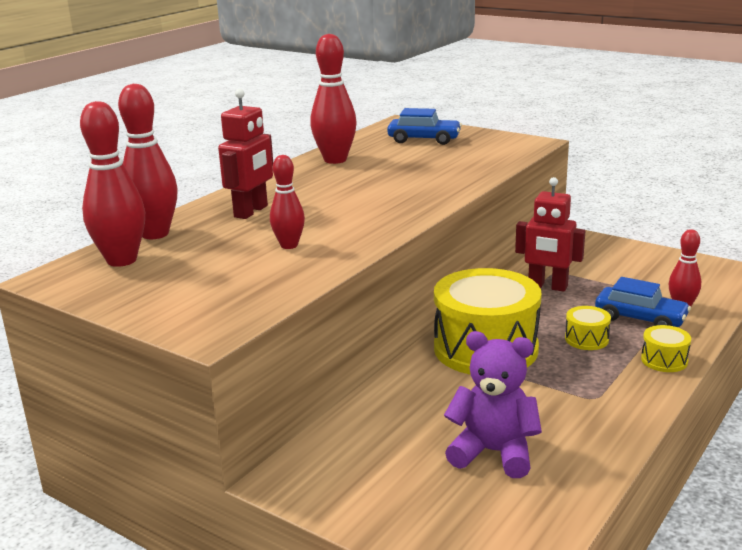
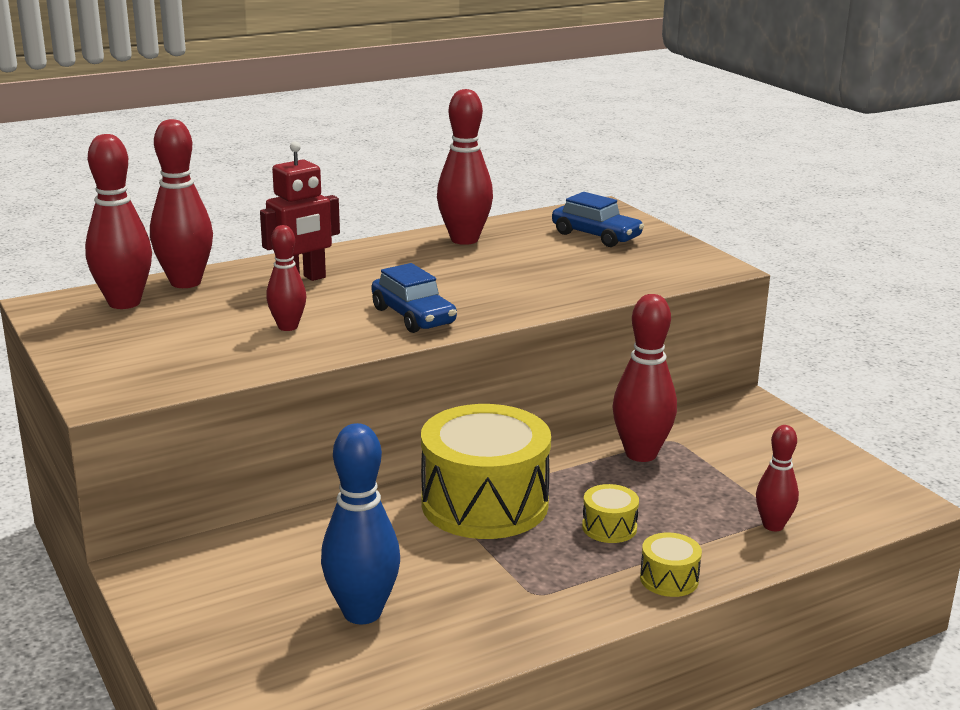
camera: 25 degrees right, 0 degrees up
purple teddy bear [444,331,542,478] -> blue bowling pin [321,423,400,624]
red robot [515,177,585,292] -> red bowling pin [612,294,677,462]
blue car [595,277,691,327] -> blue car moved to [372,263,457,333]

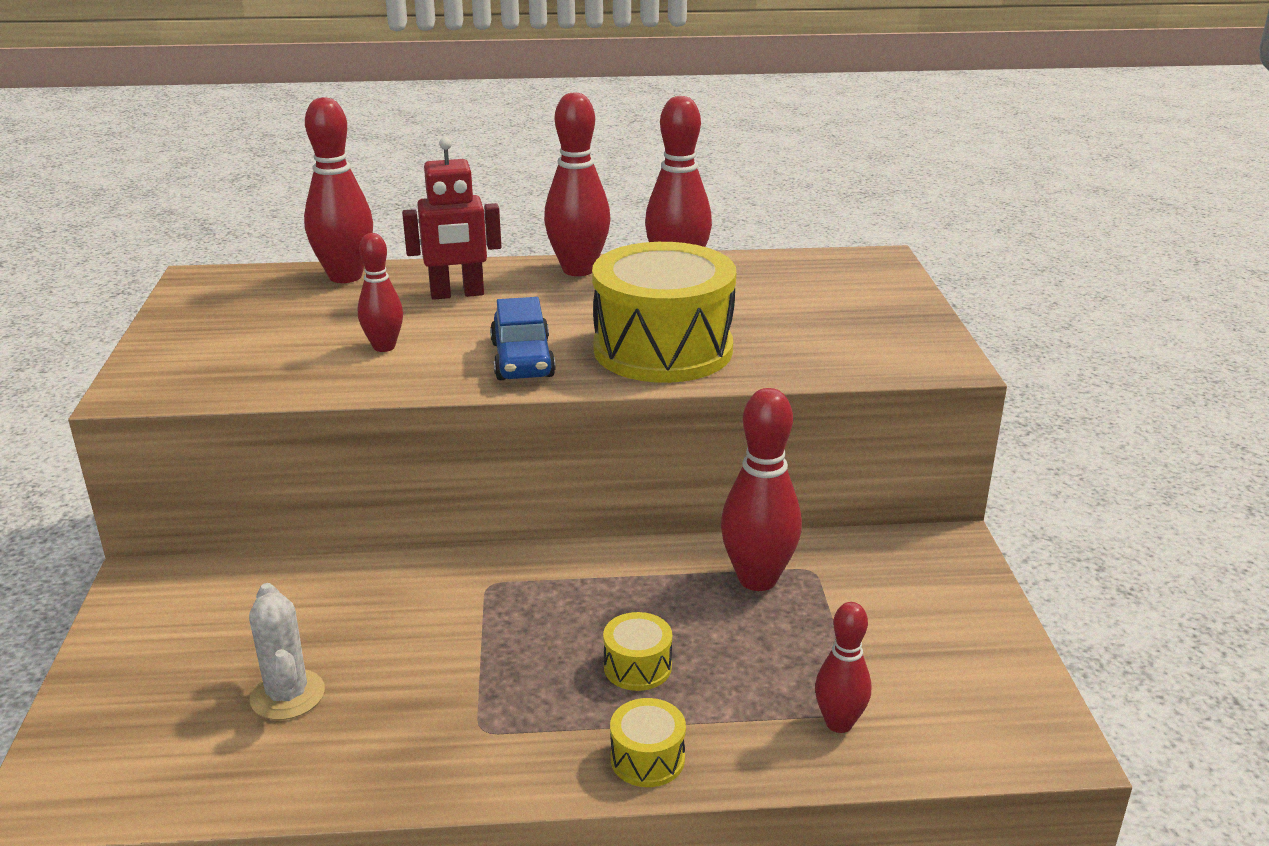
camera: 25 degrees right, 5 degrees up
red bowling pin [85,134,152,309] -> red bowling pin moved to [544,92,611,276]
blue bowling pin [321,423,400,624] -> white cactus [249,583,325,720]
yellow drum [421,404,551,539] -> yellow drum moved to [592,242,736,383]
blue car [552,192,644,247] -> none

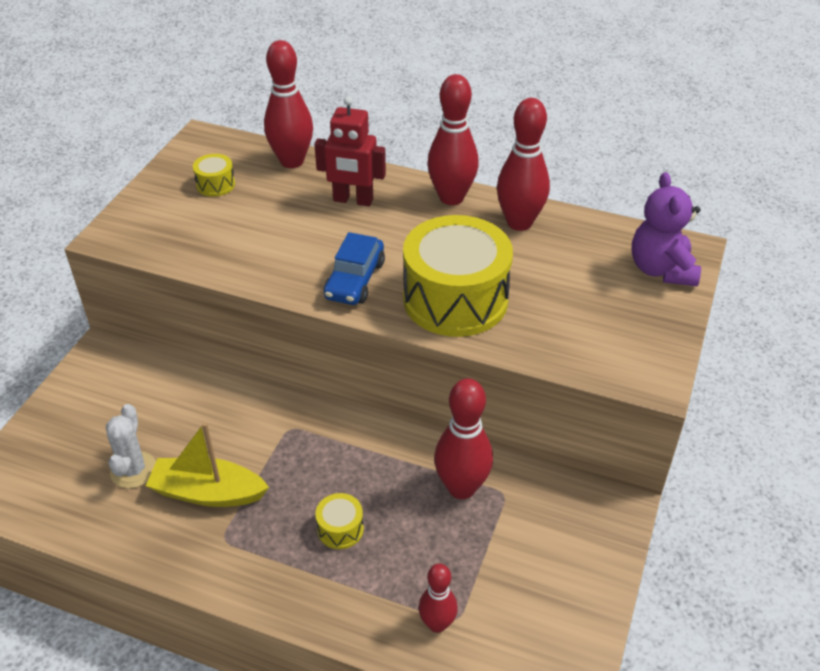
camera: 25 degrees right, 15 degrees up
red bowling pin [358,233,403,352] -> none
yellow drum [610,698,686,787] -> yellow drum moved to [193,154,235,197]
none -> yellow boat [146,422,269,507]
none -> purple teddy bear [632,172,701,286]

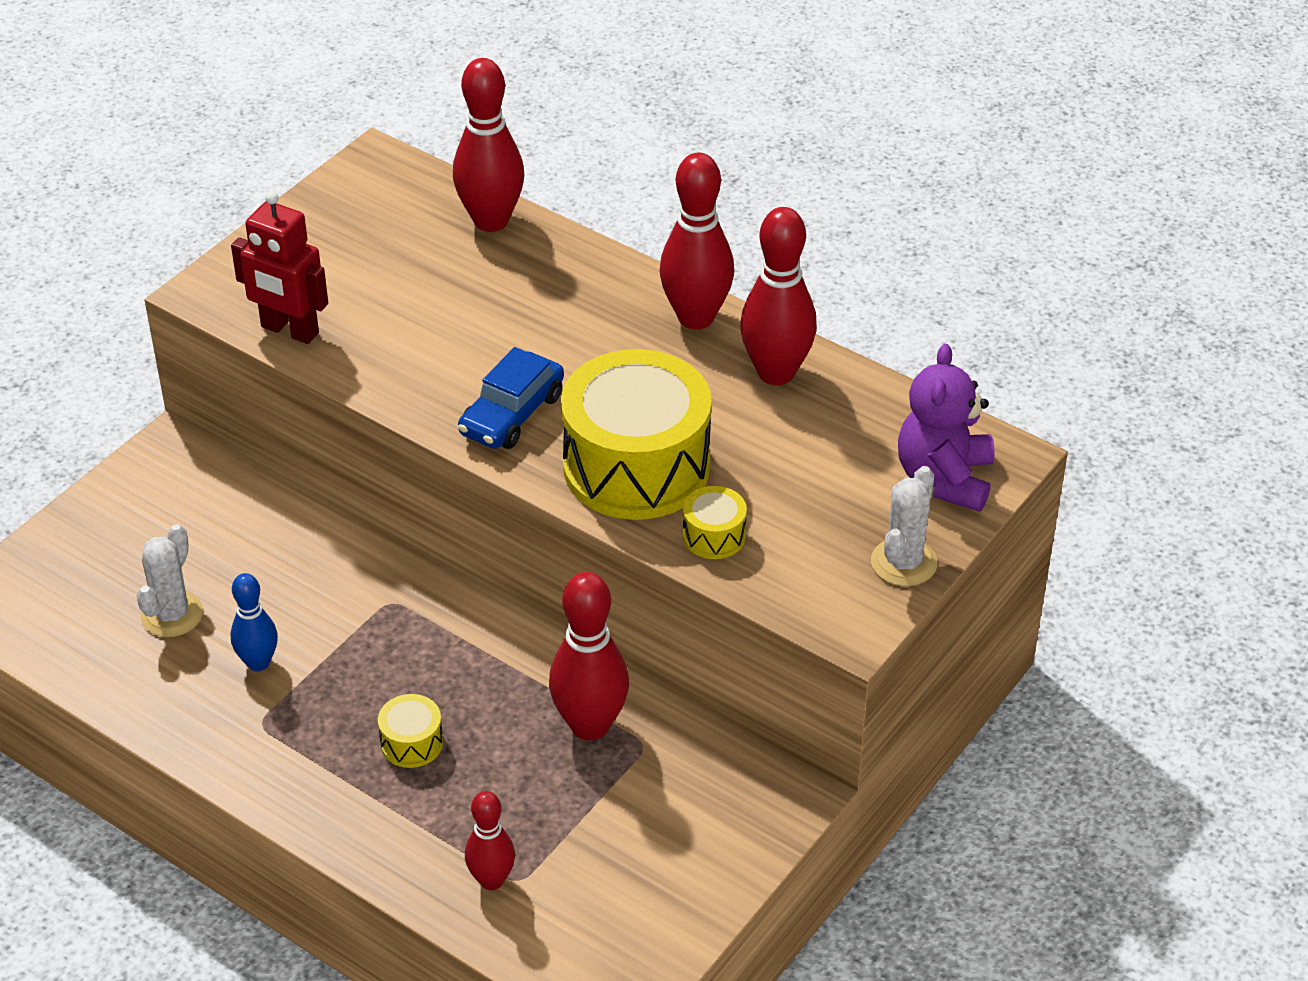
camera: 15 degrees right, 0 degrees up
yellow boat [146,422,269,507] -> blue bowling pin [230,573,278,671]
yellow drum [193,154,235,197] -> yellow drum moved to [683,486,747,559]
red robot [314,96,386,206] -> red robot moved to [231,191,328,344]
none -> white cactus [871,466,938,586]

